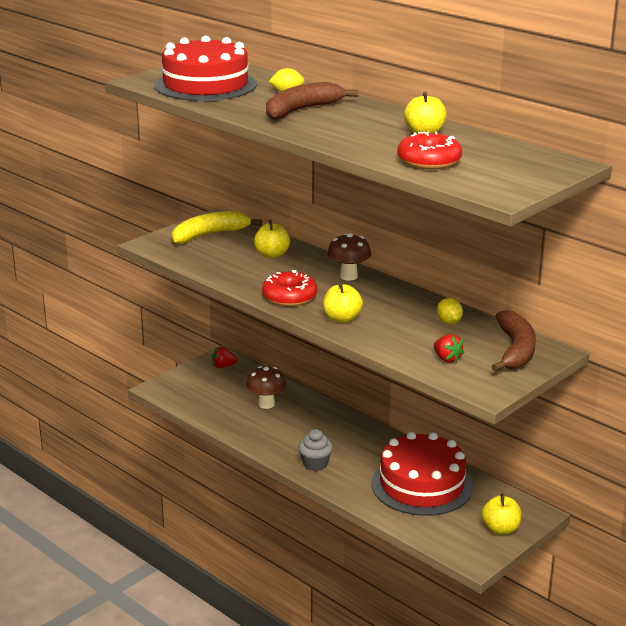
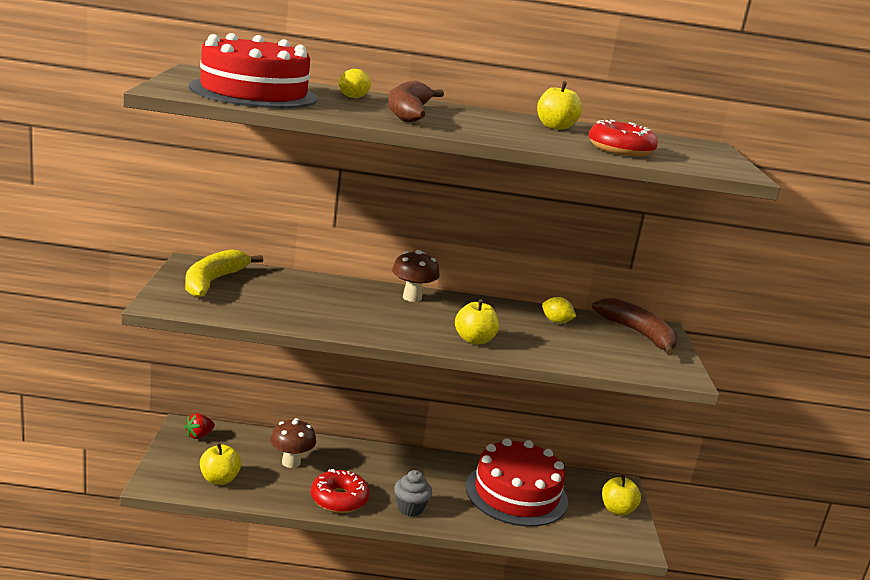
camera: 45 degrees left, 5 degrees down
yellow apple [254,220,290,258] -> yellow apple moved to [200,443,242,485]
red donut [262,270,317,306] -> red donut moved to [311,469,370,513]
red strawberry [434,334,465,363] -> none

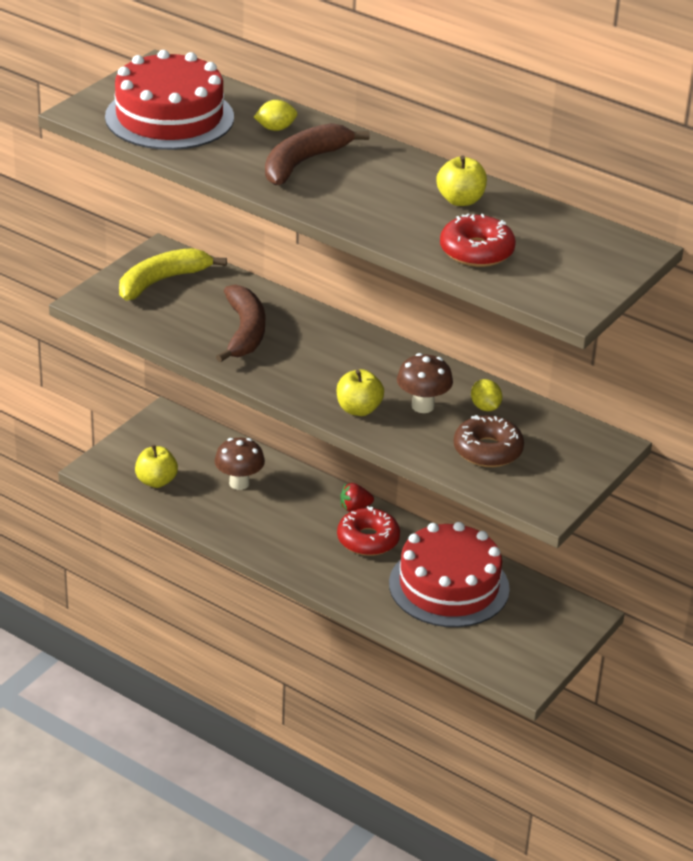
camera: 35 degrees right, 15 degrees up
red strawberry [185,413,215,439] -> red strawberry moved to [340,483,374,512]
red donut [311,469,370,513] -> red donut moved to [337,506,400,556]
brown mushroom [392,250,440,302] -> brown mushroom moved to [397,353,453,413]
grey cupcake [394,470,432,517] -> none
brown banana [592,298,677,356] -> brown banana moved to [216,284,265,362]
yellow apple [602,475,641,516] -> none
none -> brown donut [454,415,524,467]

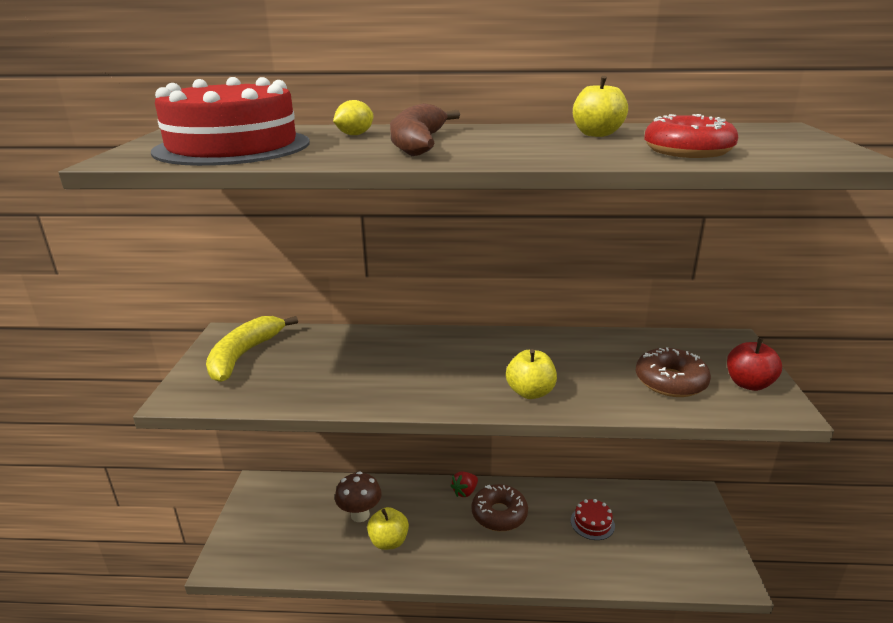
camera: 30 degrees left, 10 degrees down
yellow apple [135,445,178,488] -> yellow apple moved to [367,507,409,550]
brown banana [216,284,265,362] -> none
red donut [337,506,400,556] -> brown donut [471,484,528,531]
red cake [389,522,510,627] -> red cake [571,499,615,540], size x0.41
brown mushroom [397,353,453,413] -> none
yellow lemon [471,379,502,411] -> none
none -> red apple [727,338,782,391]

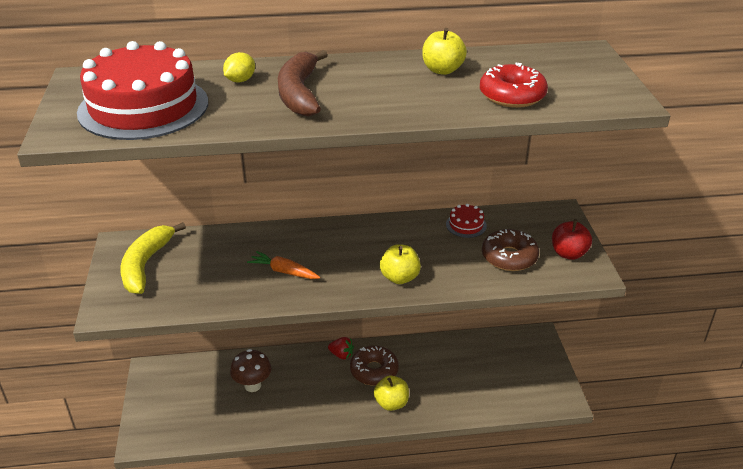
camera: 10 degrees left, 10 degrees up
yellow apple [367,507,409,550] -> yellow apple moved to [374,376,409,411]
red strawberry [450,472,478,497] -> red strawberry turned 105 degrees counterclockwise [328,337,354,359]
red cake [571,499,615,540] -> red cake moved to [446,204,487,238]
none -> orange carrot [247,251,320,279]

